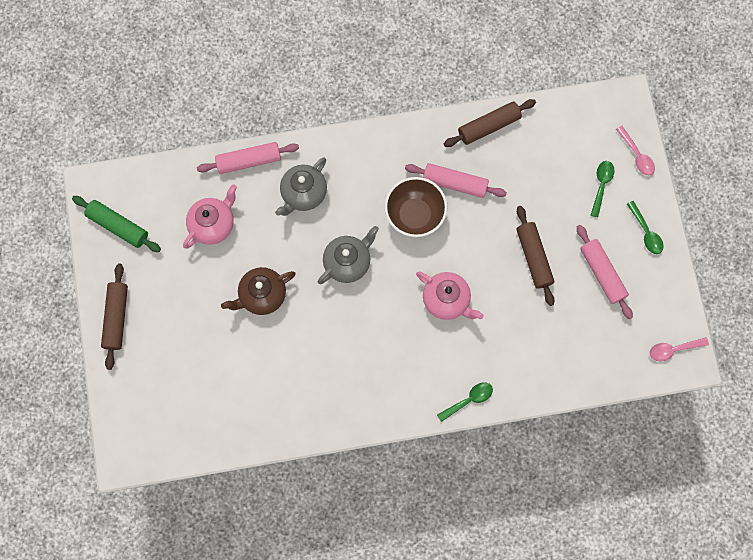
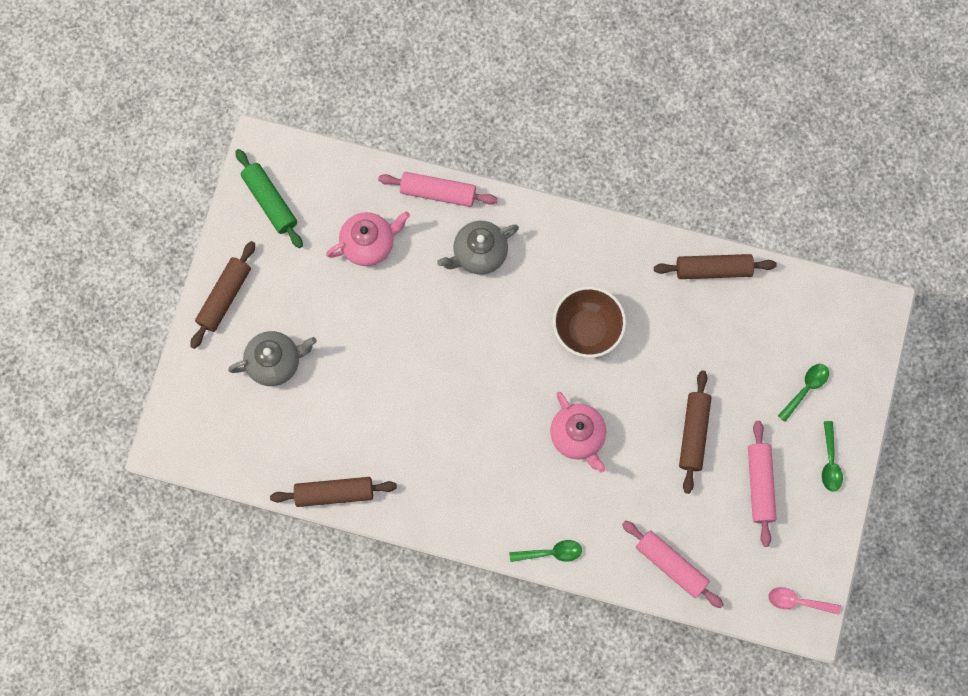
camera: 25 degrees right, 0 degrees up
brown teapot [221,267,296,315] -> none
grey teapot [318,226,379,284] -> grey teapot moved to [228,331,317,386]
pink rolling pin [405,163,507,198] -> pink rolling pin moved to [622,520,724,608]
pink spoon [616,126,655,175] -> none
none -> brown rolling pin [270,477,397,507]

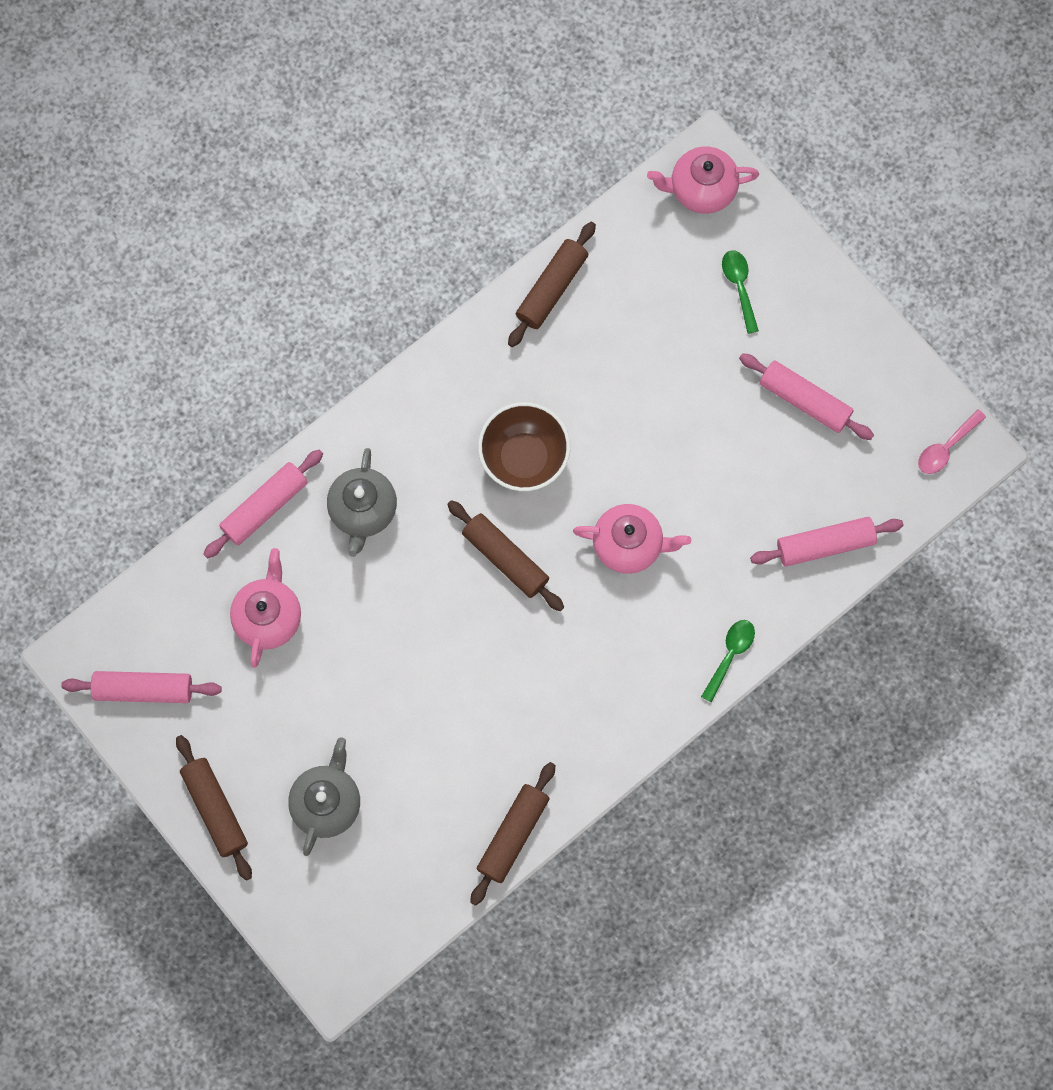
camera: 55 degrees left, 0 degrees up
green rolling pin [235,149,303,248] -> pink rolling pin [61,671,222,703]
brown rolling pin [679,370,712,494] -> brown rolling pin moved to [447,500,564,611]
green spoon [822,421,843,492] -> none
none -> pink teapot [647,146,759,214]

